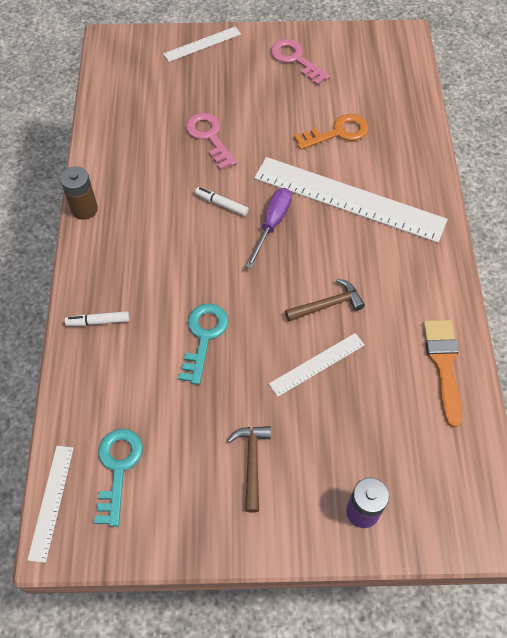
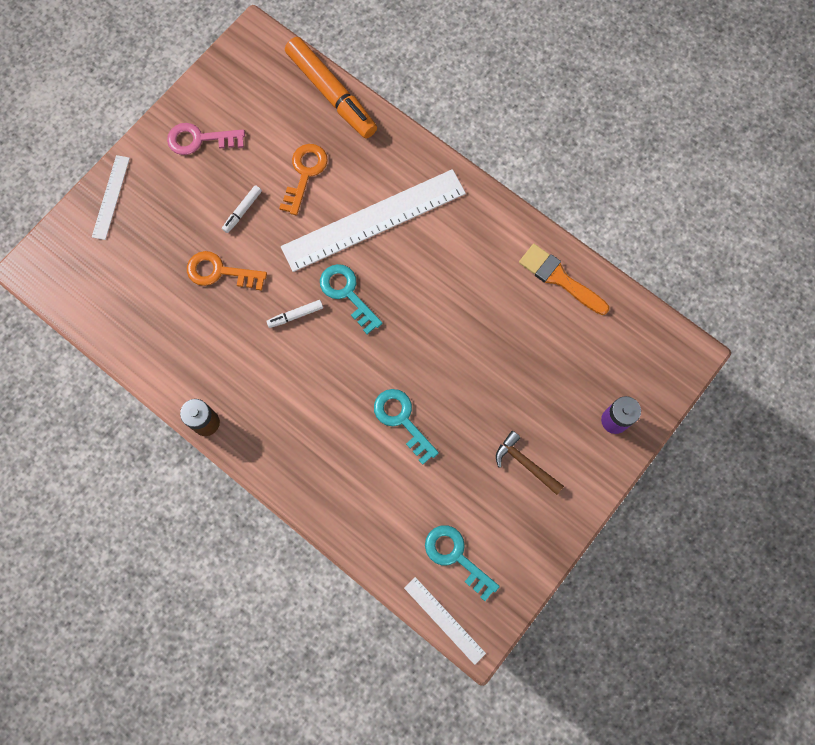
camera: 50 degrees left, 15 degrees up
white marker [65,311,130,326] -> white marker moved to [222,185,262,233]
pink key [186,113,237,170] -> orange key [187,251,267,290]
purple screwdriver [246,188,292,269] -> turquoise key [320,264,383,334]
white ruler [269,333,365,397] -> none
brown hammer [285,279,365,321] -> none
none -> orange marker [285,37,377,139]

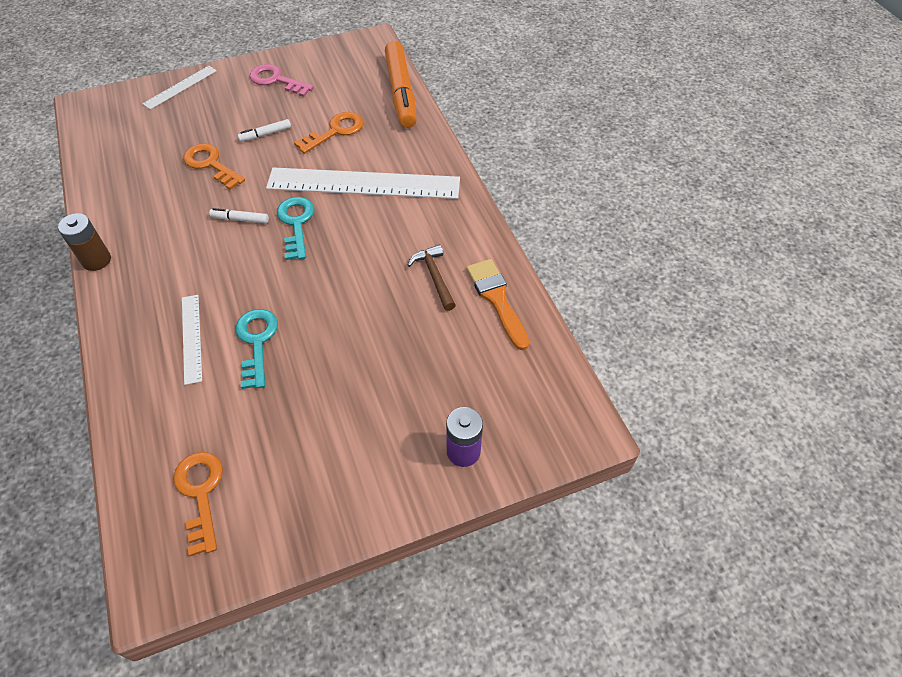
camera: 30 degrees right, 20 degrees down
white ruler [404,577,486,665] -> white ruler moved to [182,295,202,385]
turquoise key [425,525,500,601] -> orange key [173,452,223,556]
brown hammer [496,431,564,495] -> brown hammer moved to [408,244,456,311]

